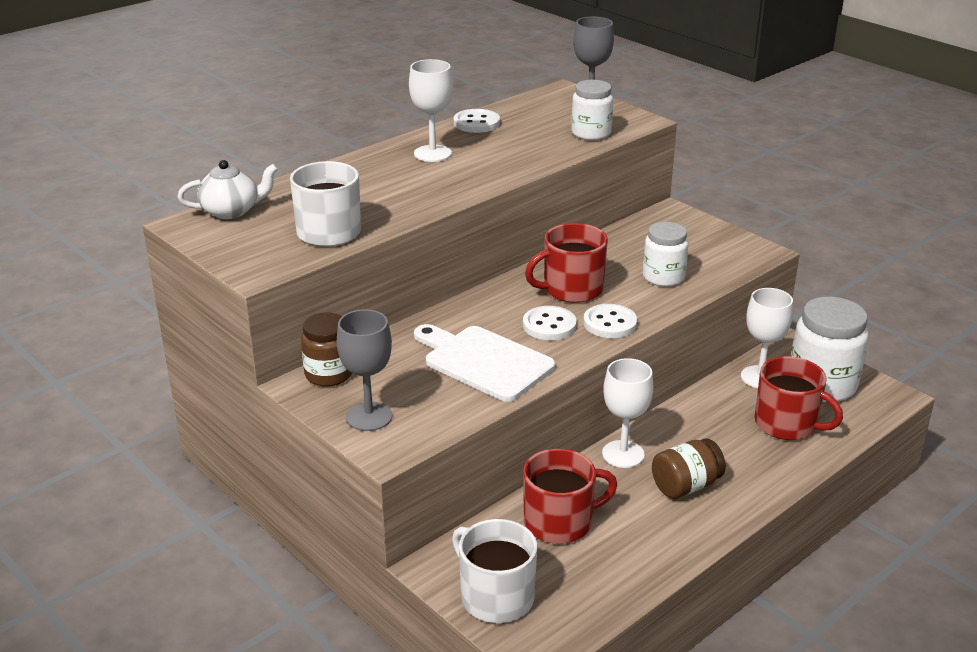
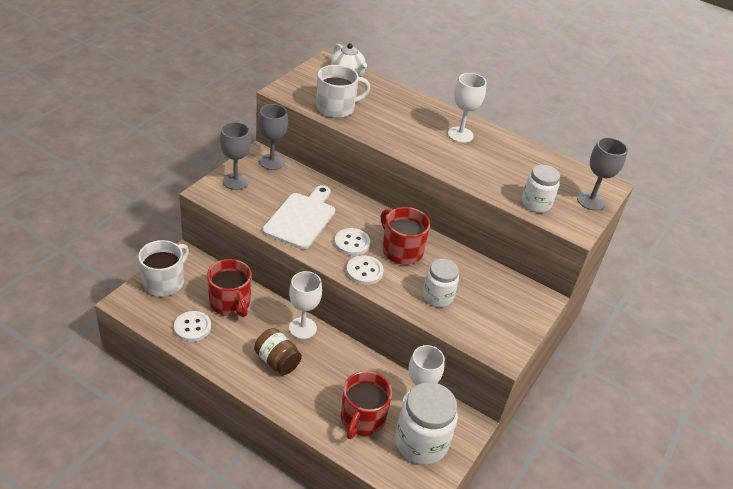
camera: 70 degrees right, 10 degrees up
brown jar [301,312,352,387] -> grey goblet [258,104,288,170]
white button [454,109,500,133] -> white button moved to [174,311,211,342]

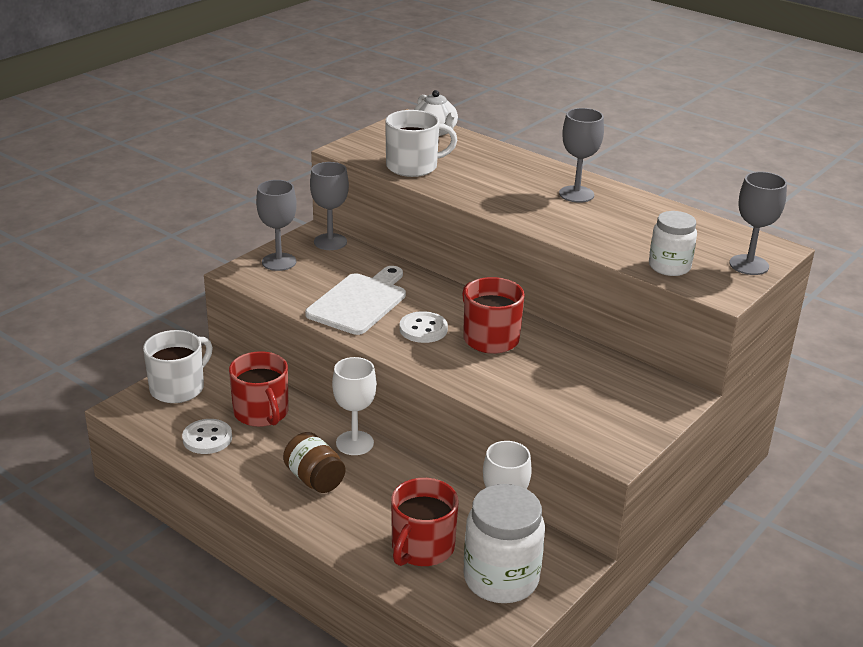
camera: 10 degrees right, 10 degrees down
white button [346,255,384,285] -> none
white jar [423,259,459,307] -> none
white goblet [448,73,487,143] -> grey goblet [559,108,604,203]

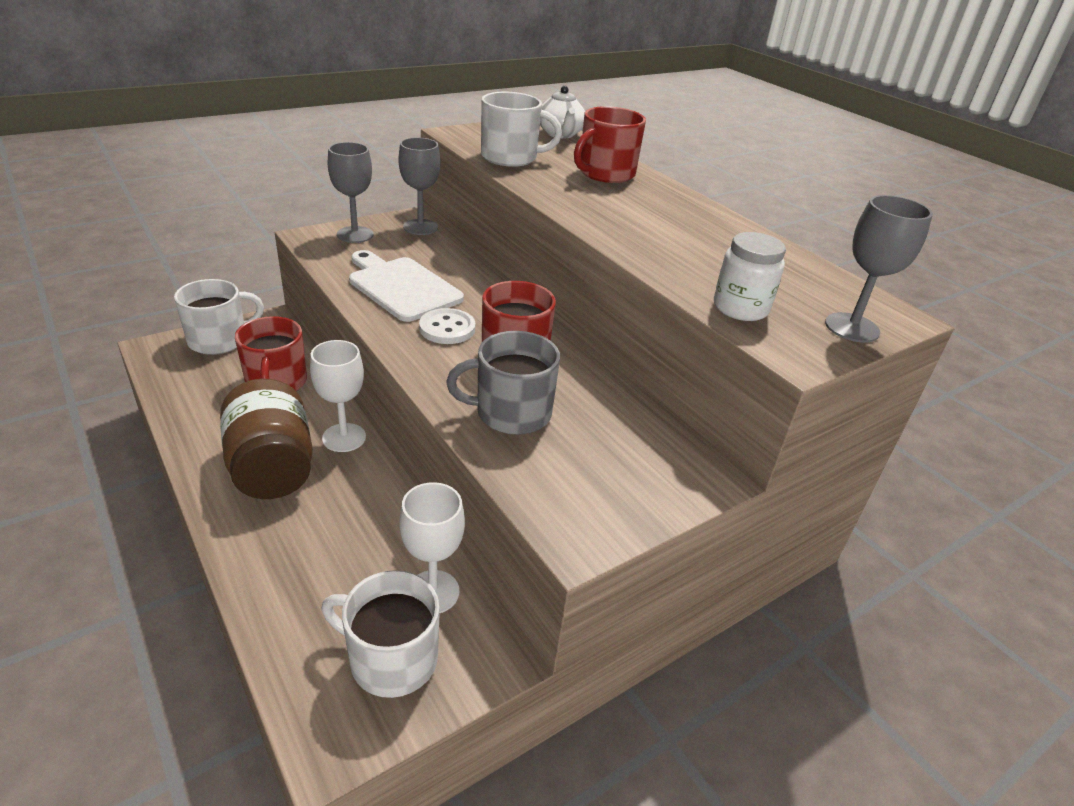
camera: 15 degrees right, 5 degrees up
white button [182,419,232,454] -> none
brown jar [283,432,345,493] -> brown jar [220,379,313,499], size x1.61
white cutting board [305,266,406,335] -> white cutting board turned 90 degrees counterclockwise [349,250,464,322]
red mug [391,478,459,566] -> red mug moved to [574,106,646,183]
white jar [463,484,545,603] -> white mug [321,570,440,698]
grey goblet [559,108,604,203] -> none
none -> grey mug [446,331,560,435]

